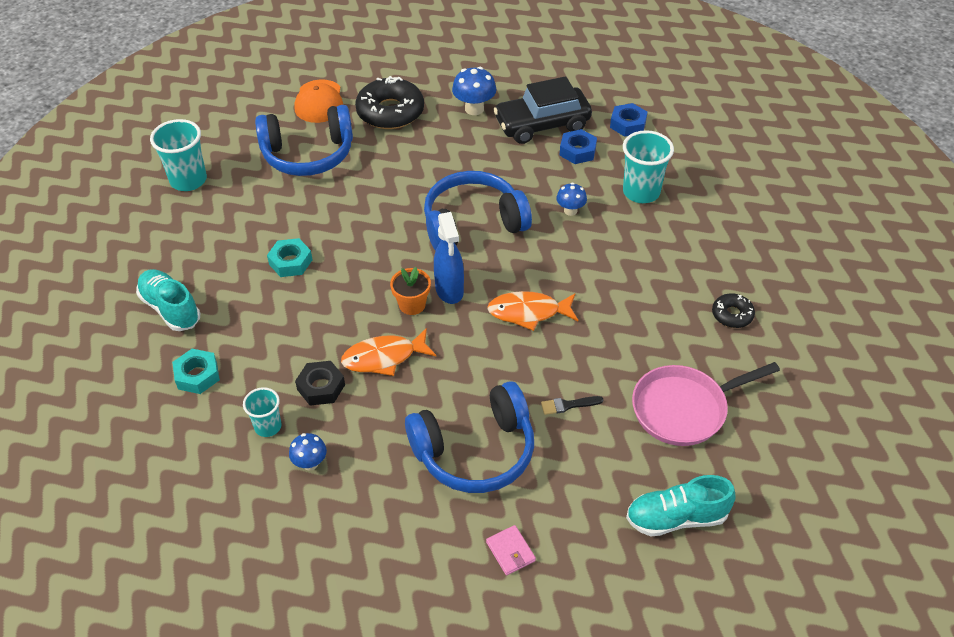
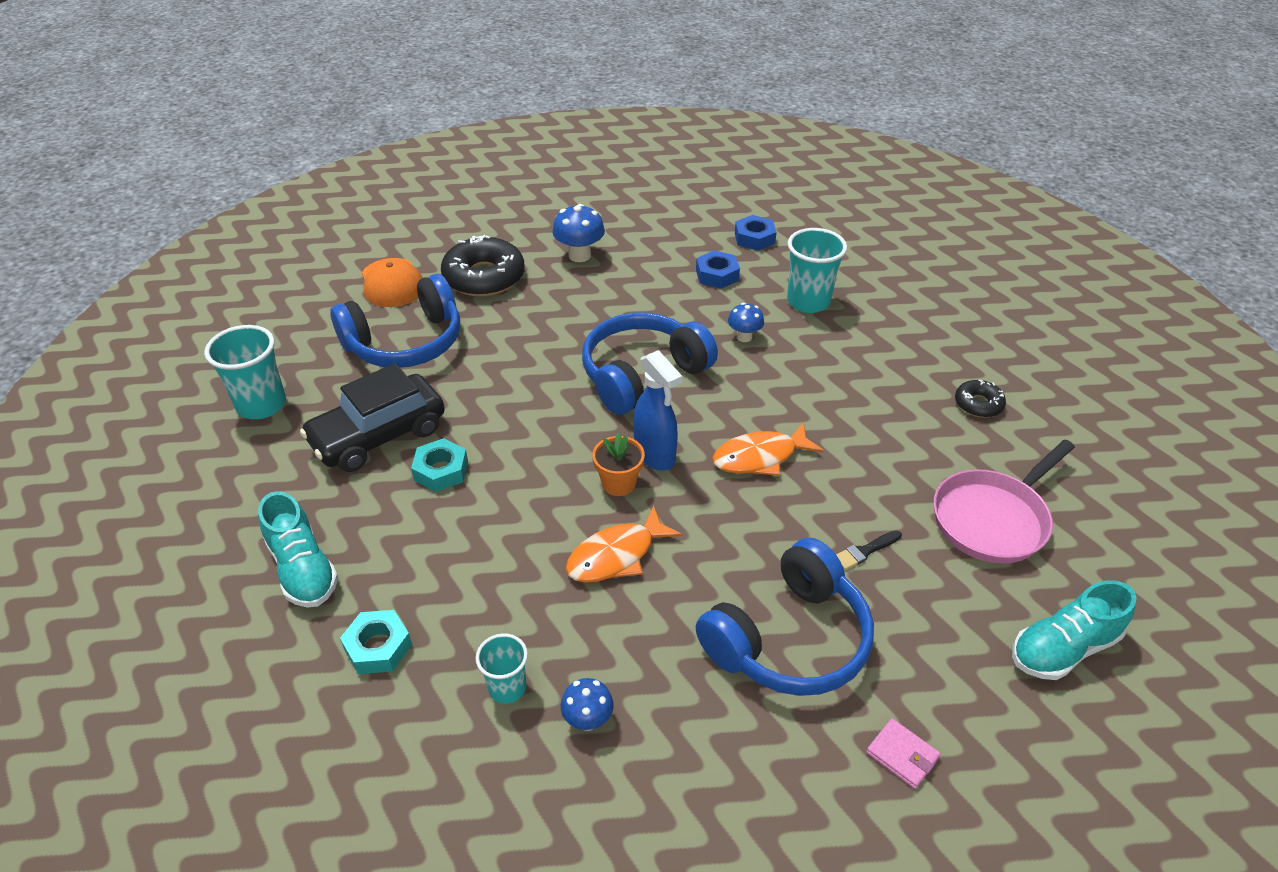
camera: 20 degrees left, 5 degrees down
turquoise shoe [136,269,200,331] -> turquoise shoe turned 150 degrees counterclockwise [258,491,338,608]
black nut [295,361,345,406] -> none
black car [493,76,592,144] -> black car moved to [300,363,445,472]

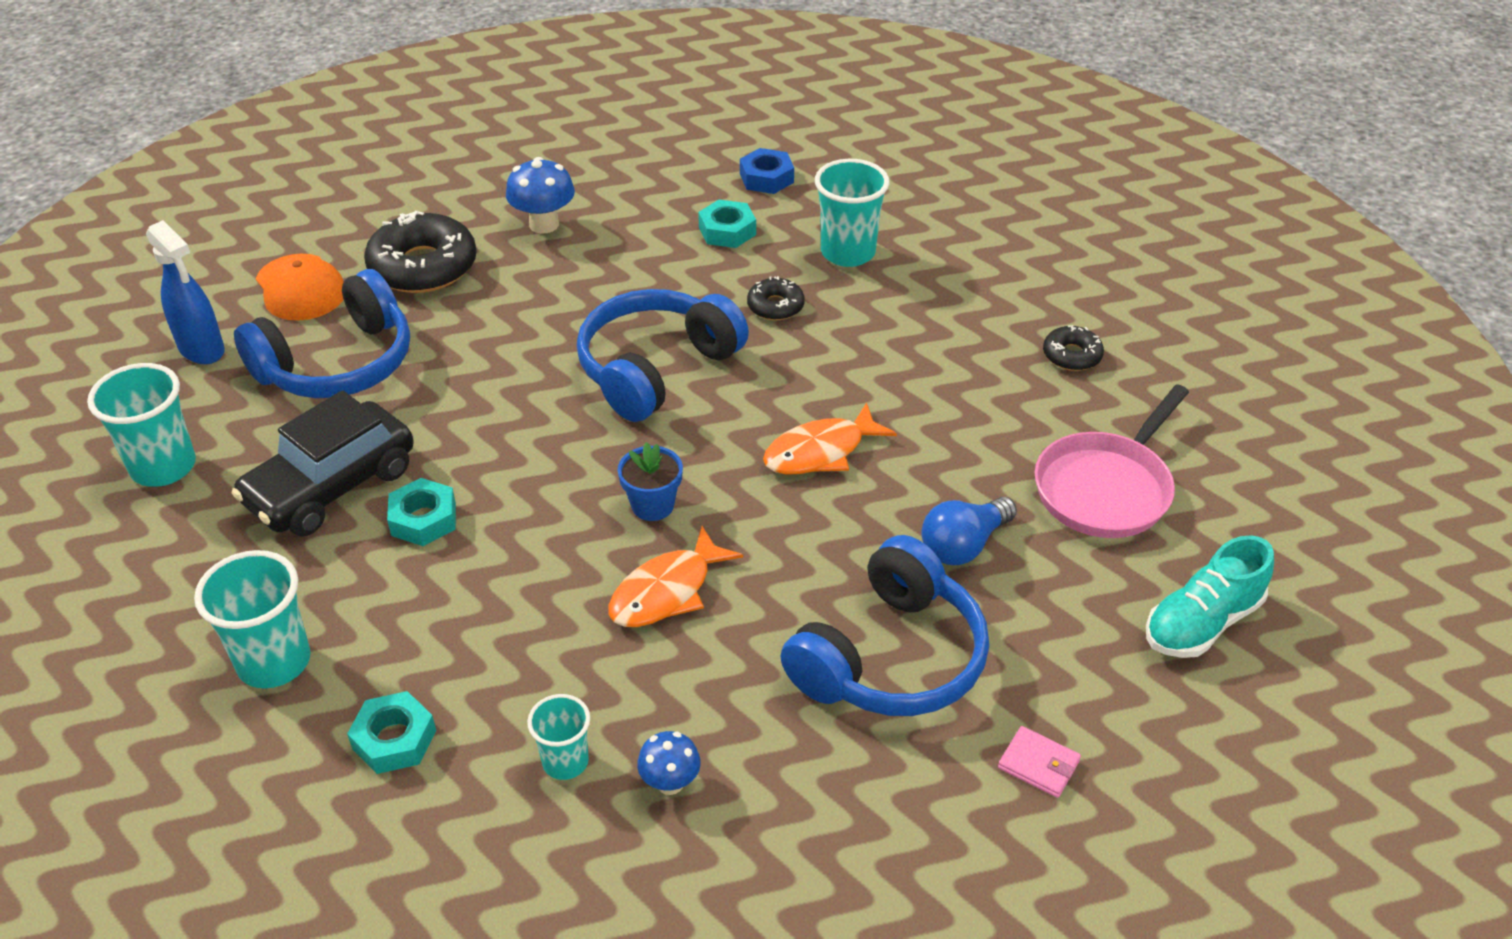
camera: 10 degrees left, 0 degrees up
turquoise shoe [258,491,338,608] -> turquoise cup [194,550,311,688]
orange flower pot [592,433,645,496] -> blue flower pot [618,442,683,521]
blue spray bottle [633,350,682,471] -> blue spray bottle moved to [146,220,225,364]
blue nut [696,250,740,289] -> turquoise nut [698,200,756,248]
blue mushroom [728,303,764,342] -> black donut [747,276,805,320]
black brush [836,530,902,570] -> blue light bulb [922,497,1017,565]

